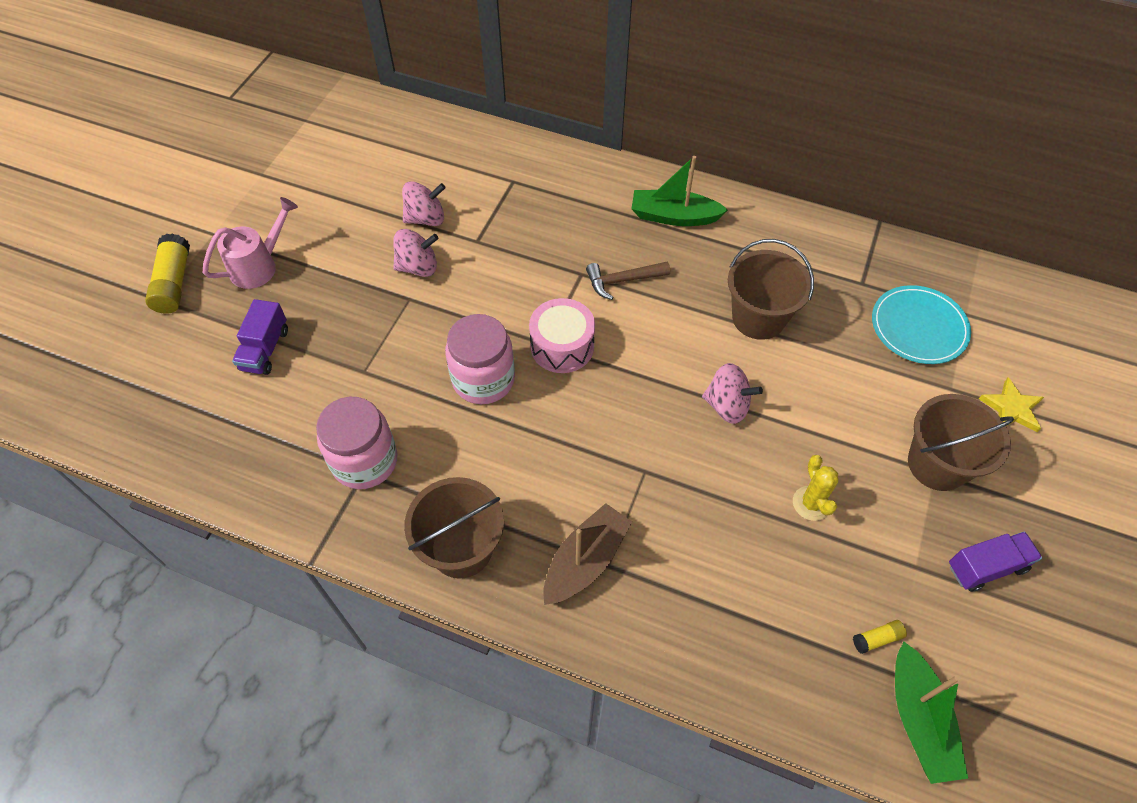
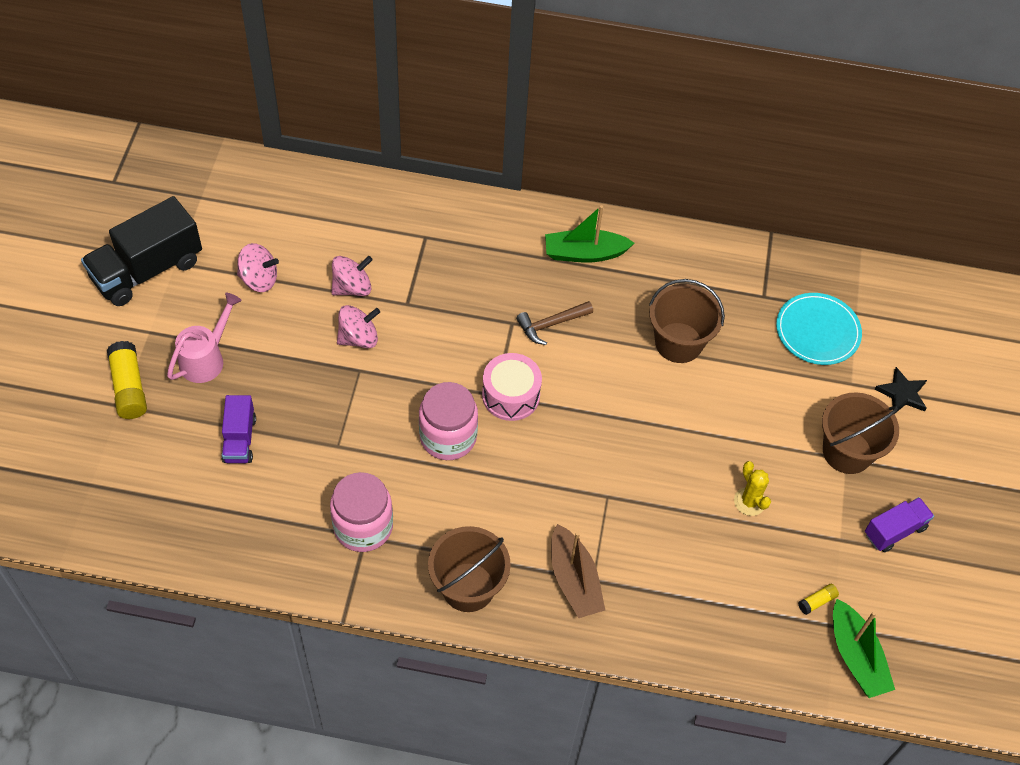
camera: 15 degrees left, 0 degrees up
brown boat [543,503,632,605] -> brown boat turned 135 degrees clockwise [551,524,605,618]
pink spinning top [702,363,763,424] -> pink spinning top moved to [237,243,279,292]
yellow star [979,377,1044,432] -> black star [875,367,927,414]
none -> black truck [81,196,202,306]

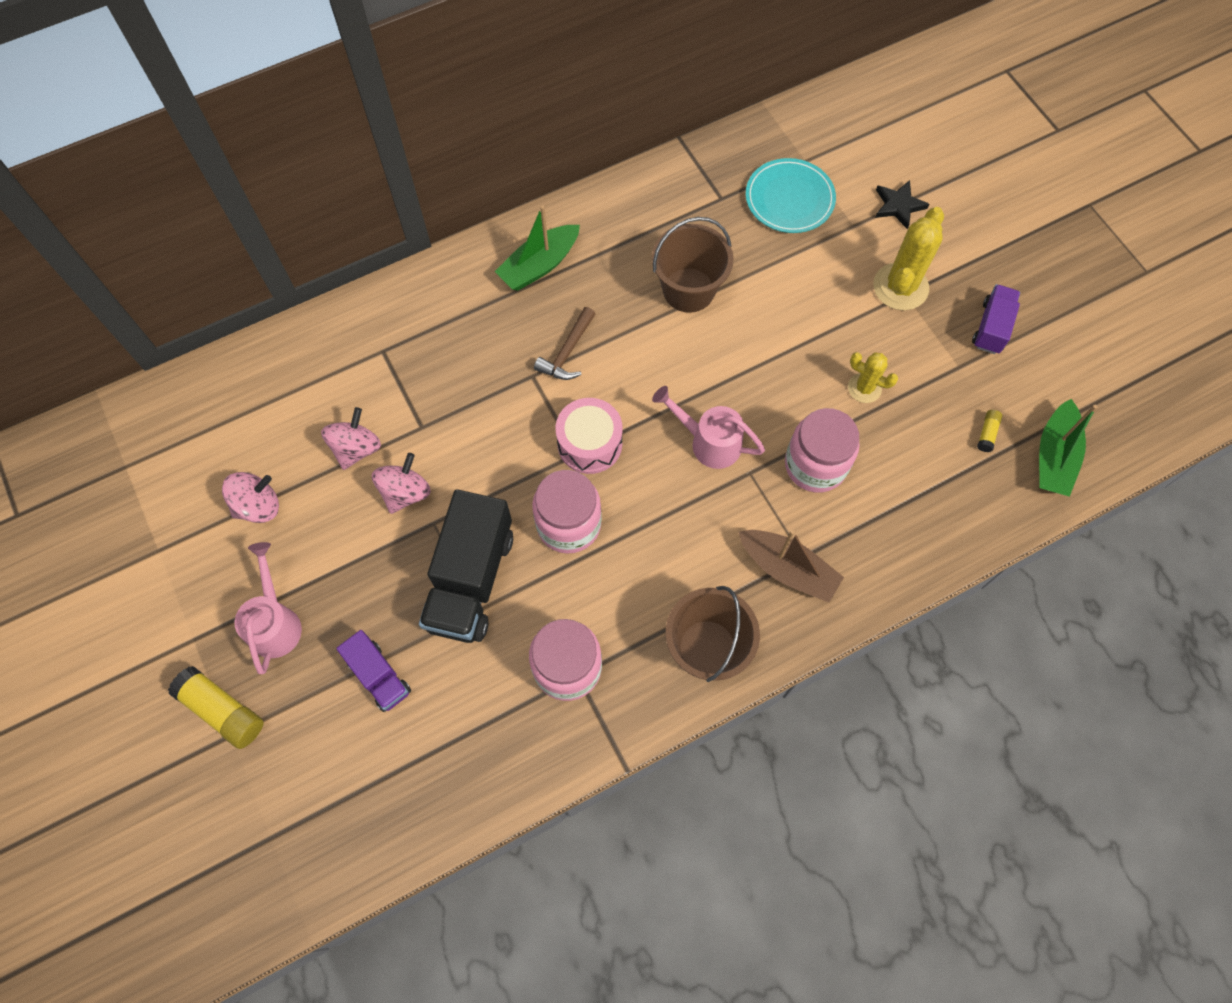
camera: 35 degrees left, 10 degrees up
black truck [81,196,202,306] -> black truck moved to [419,489,513,643]
brown bucket [822,392,899,474] -> yellow cactus [873,207,944,310]
green boat [833,599,895,698] -> green boat turned 75 degrees clockwise [1039,399,1098,497]
none -> pink watering can [652,386,765,469]
none -> pink jar [785,408,859,493]

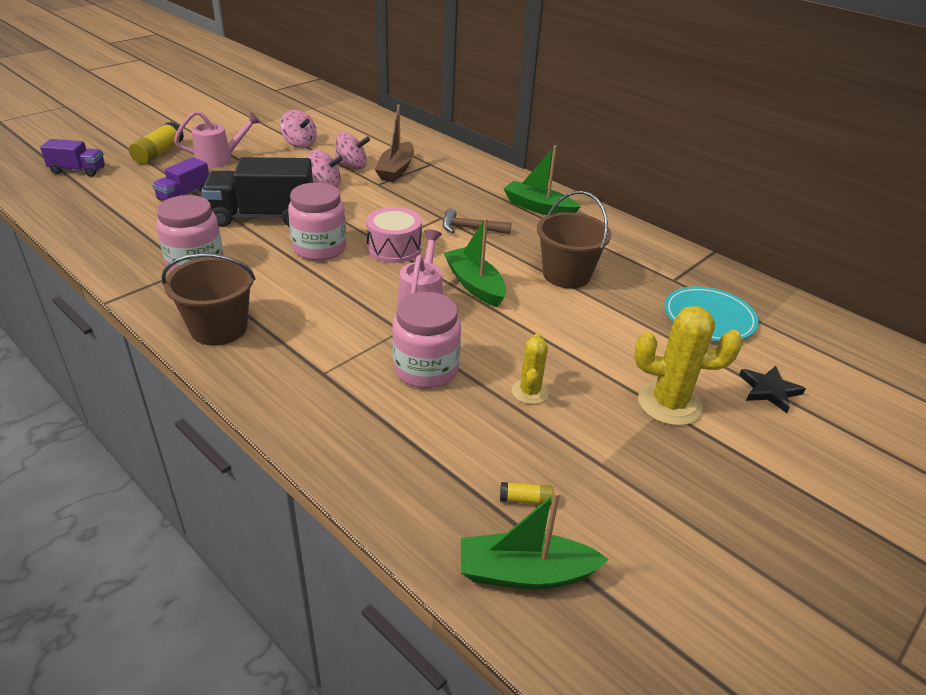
camera: 70 degrees right, 30 degrees down
brown boat [738,530,844,602] -> brown boat moved to [375,105,414,182]
purple truck [972,284,1020,354] -> purple truck moved to [40,139,105,177]
none -> green boat [444,218,506,307]

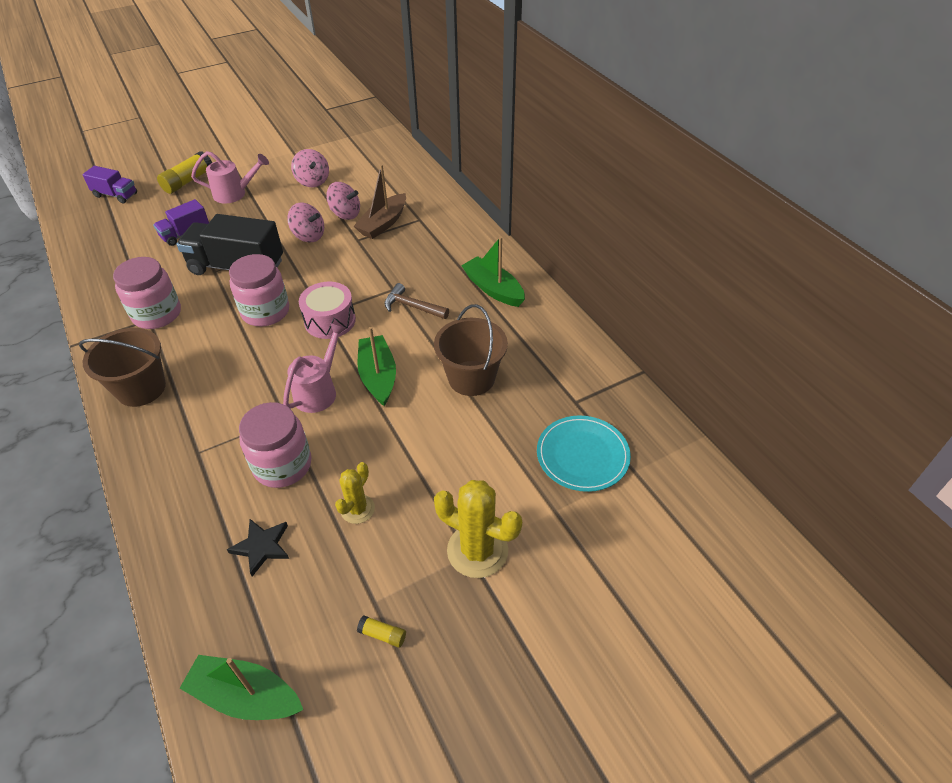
camera: 20 degrees right, 10 degrees up
yellow glue stick [500,482,554,505] -> yellow glue stick moved to [357,615,406,648]
black star [739,366,806,413] -> black star moved to [227,519,289,577]

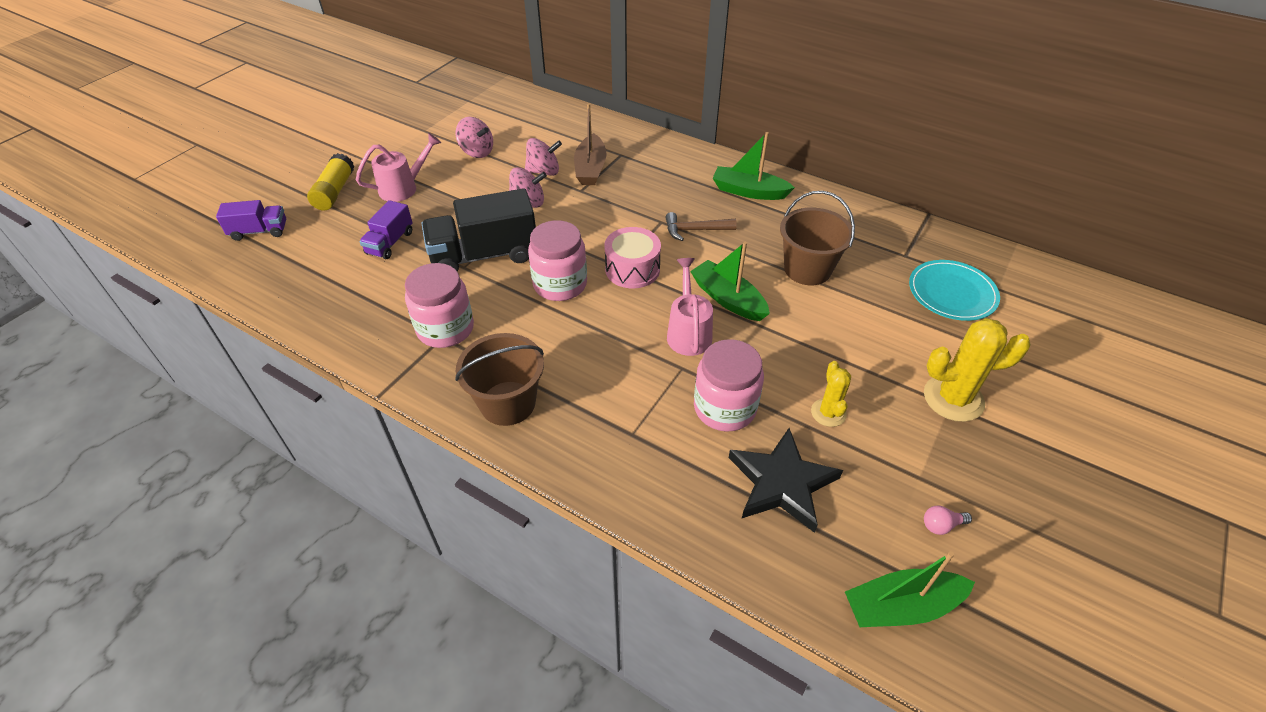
camera: 30 degrees left, 0 degrees up
black star [227,519,289,577] -> black star [729,428,843,533], size x1.72
yellow glue stick [357,615,406,648] -> none
none -> pink light bulb [924,506,972,535]

